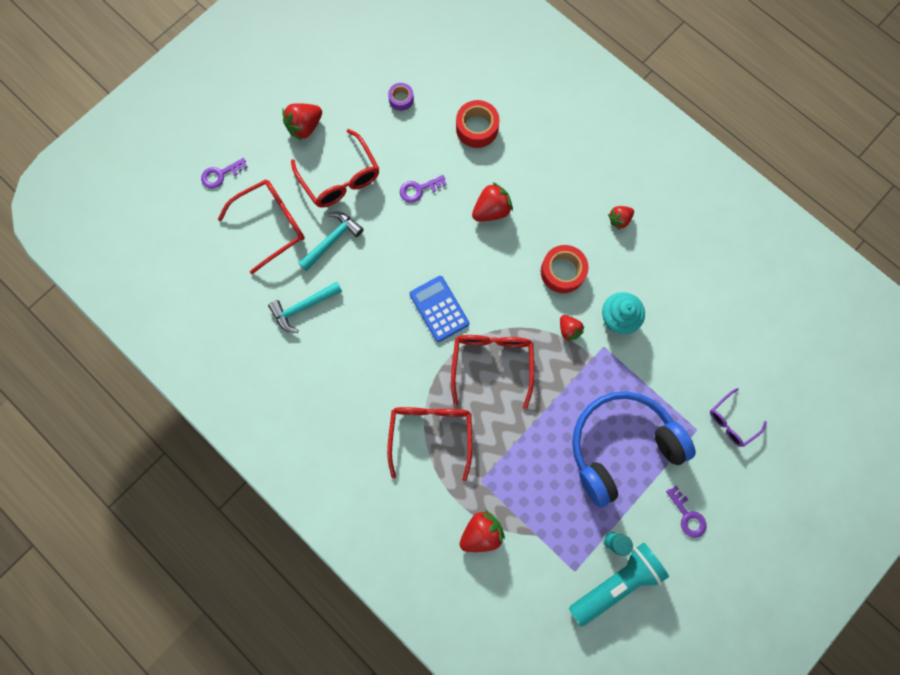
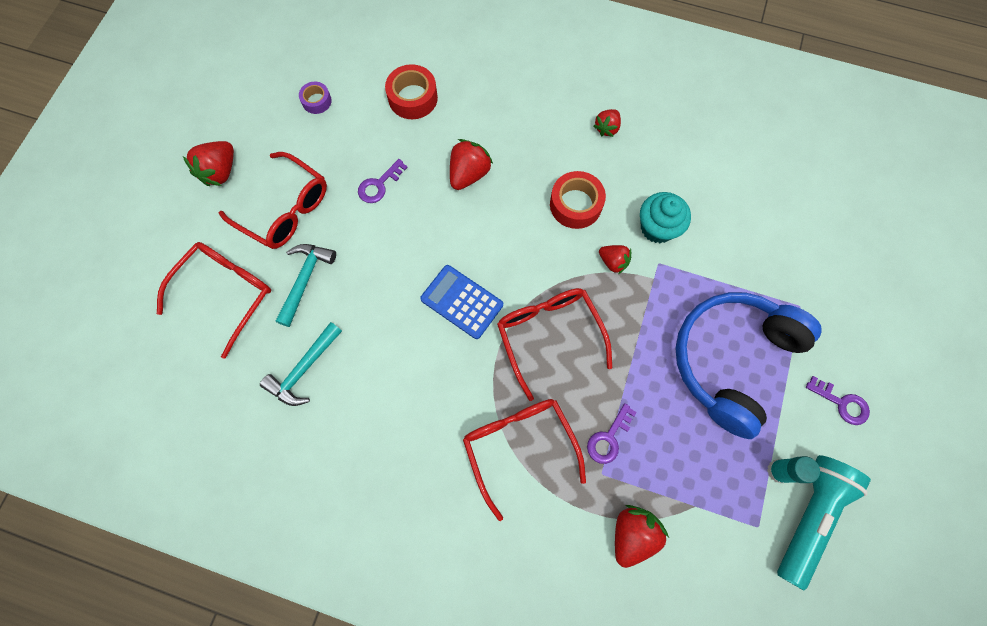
camera: 25 degrees left, 5 degrees down
purple key [201,158,248,189] -> purple key moved to [587,403,637,464]
purple glasses [710,388,767,447] -> none

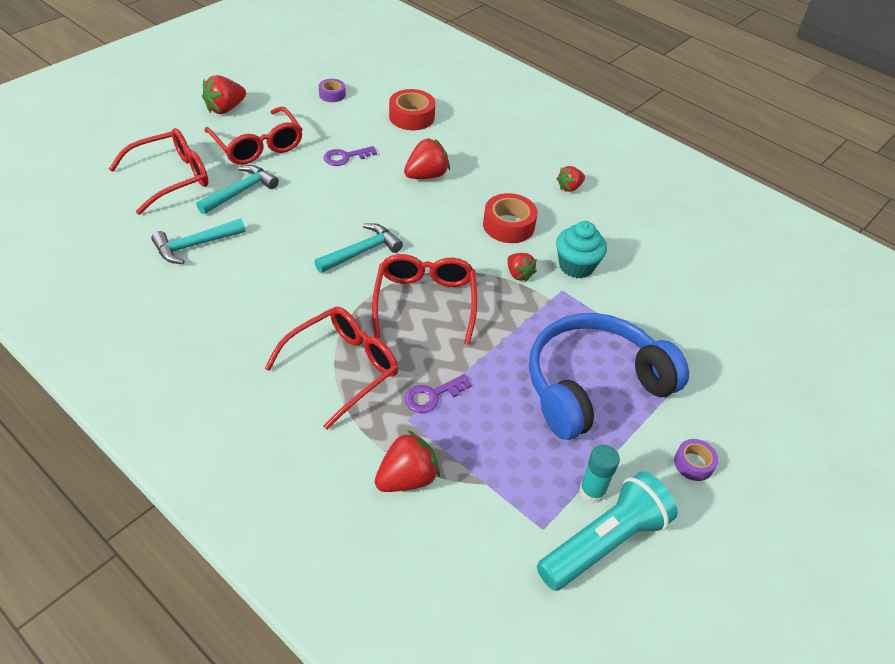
camera: 20 degrees right, 25 degrees down
blue calculator [420,265,503,339] -> turquoise hammer [314,223,403,273]
red glasses [463,399,586,521] -> red glasses turned 45 degrees clockwise [264,307,398,430]
purple key [806,376,870,425] -> purple tape [674,439,718,481]

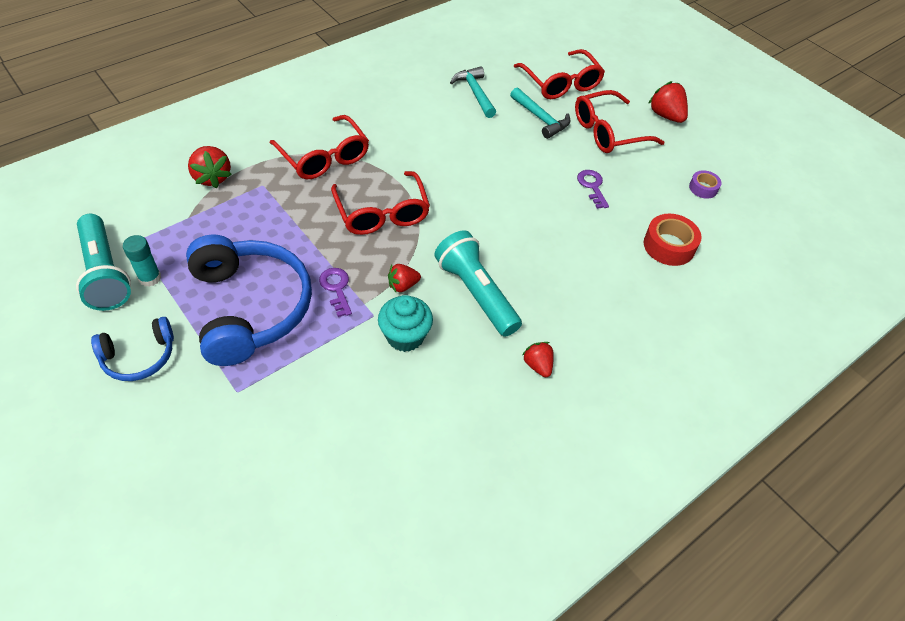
camera: 100 degrees right, 5 degrees up
turquoise hammer [314,223,403,273] -> none
red glasses [372,254,477,345] -> red glasses turned 60 degrees clockwise [331,171,430,235]
red strawberry [404,138,450,179] -> none
purple key [405,374,472,413] -> purple key moved to [319,268,352,317]
red tape [483,193,538,243] -> turquoise flashlight [435,231,522,337]
purple tape [674,439,718,481] -> blue headphones [91,317,174,381]

